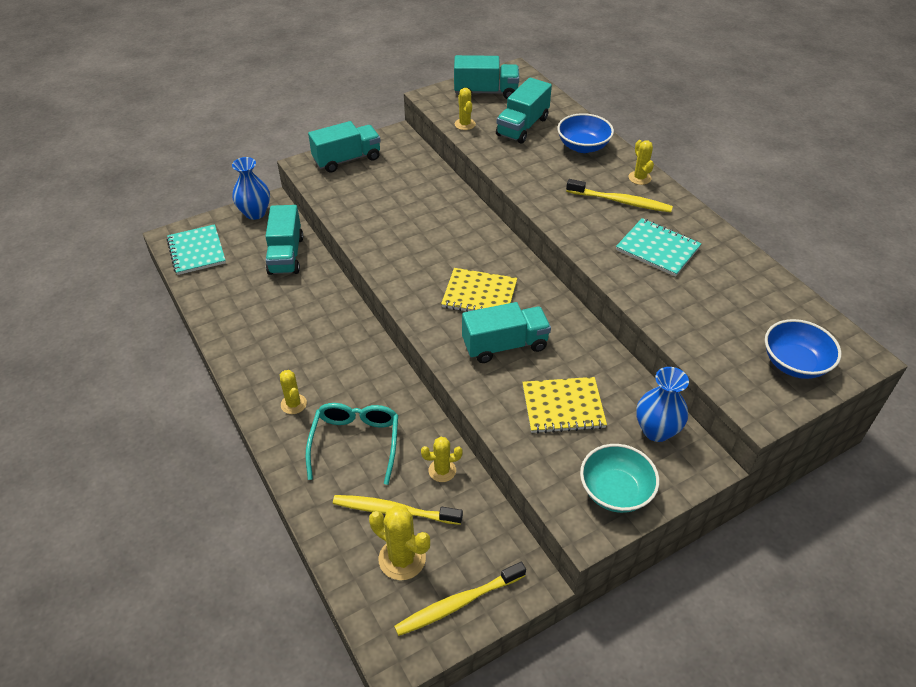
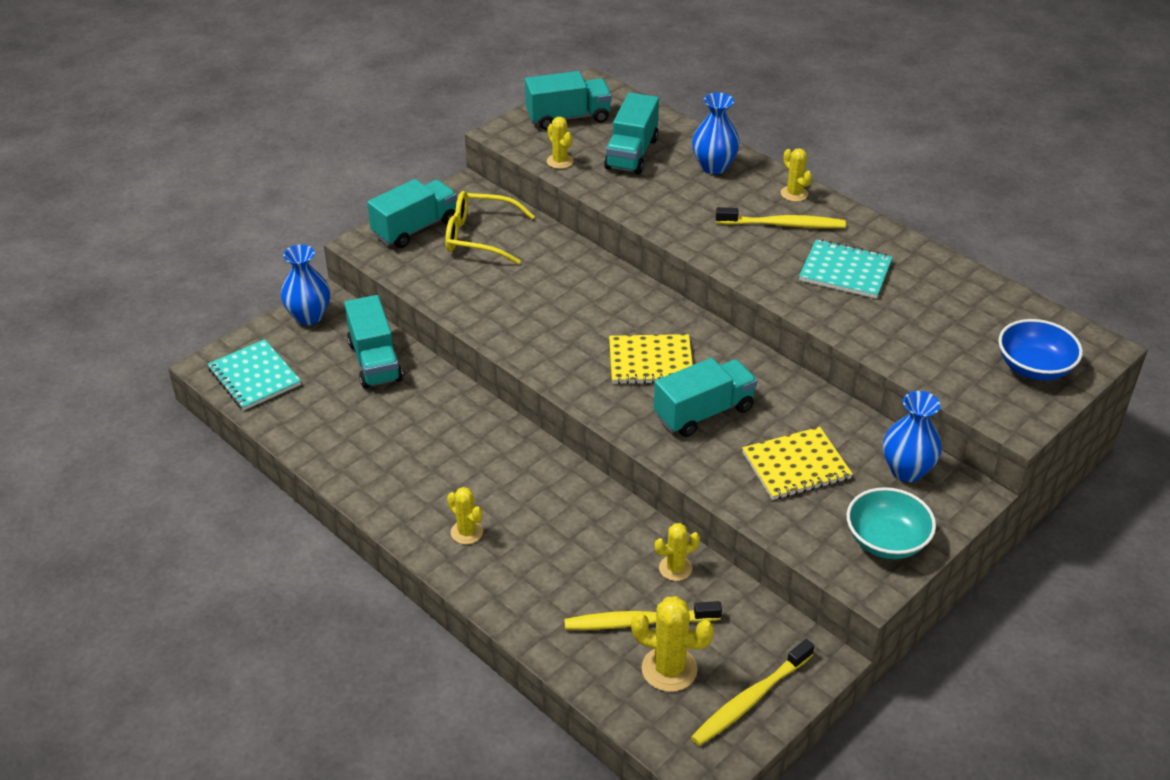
camera: 15 degrees left, 5 degrees down
turquoise glasses [305,403,398,485] -> none
blue bowl [557,113,614,153] -> blue vase [692,93,740,174]
none -> yellow glasses [445,191,535,264]

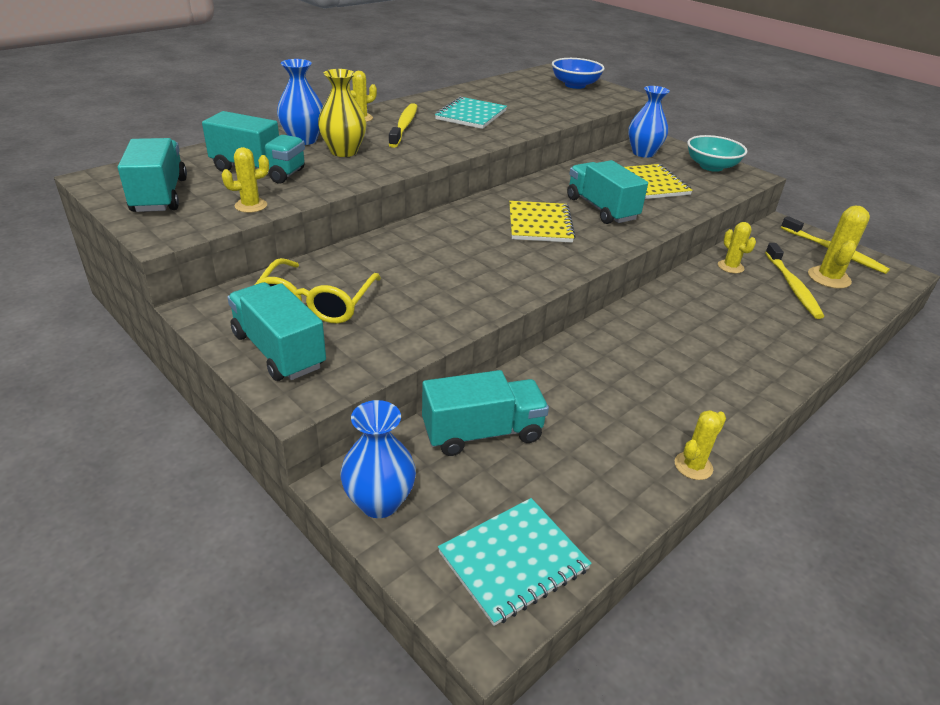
camera: 90 degrees left, 5 degrees down
yellow cactus [447,487,483,544] -> yellow cactus moved to [675,410,726,480]
none -> yellow vase [318,69,367,157]

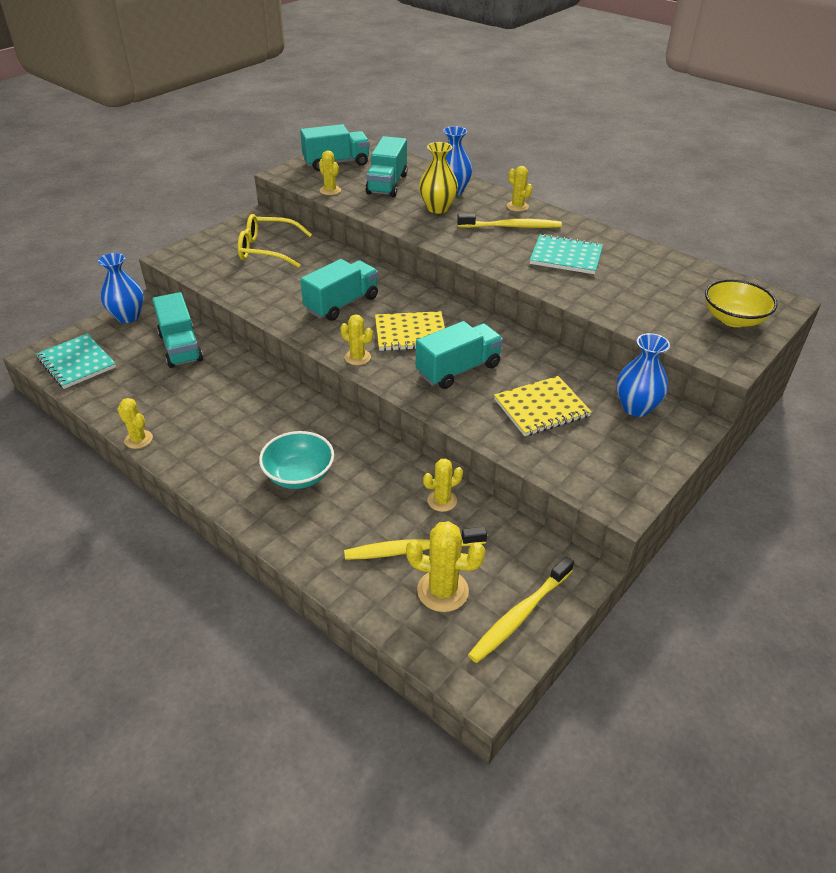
camera: 85 degrees right, 5 degrees up
turquoise truck [227,282,326,381] -> turquoise truck moved to [300,259,378,321]
blue bowl [552,58,605,89] -> yellow bowl [705,279,777,327]
turquoise bowl [687,135,747,172] -> turquoise bowl moved to [259,431,334,489]
none -> yellow cactus [340,314,373,365]

